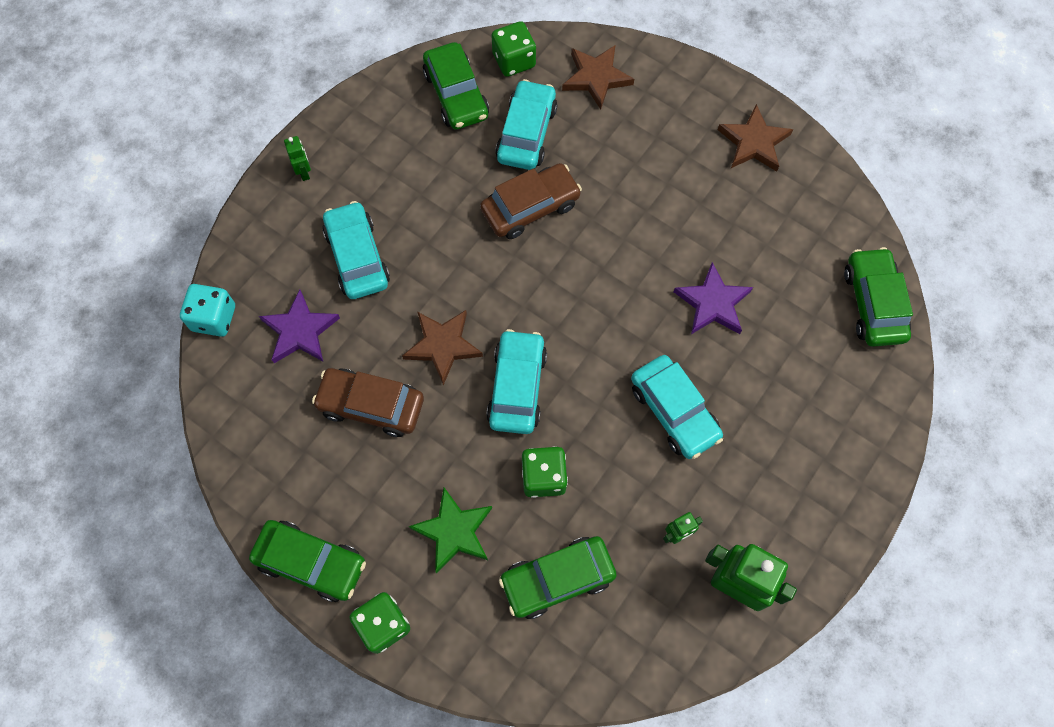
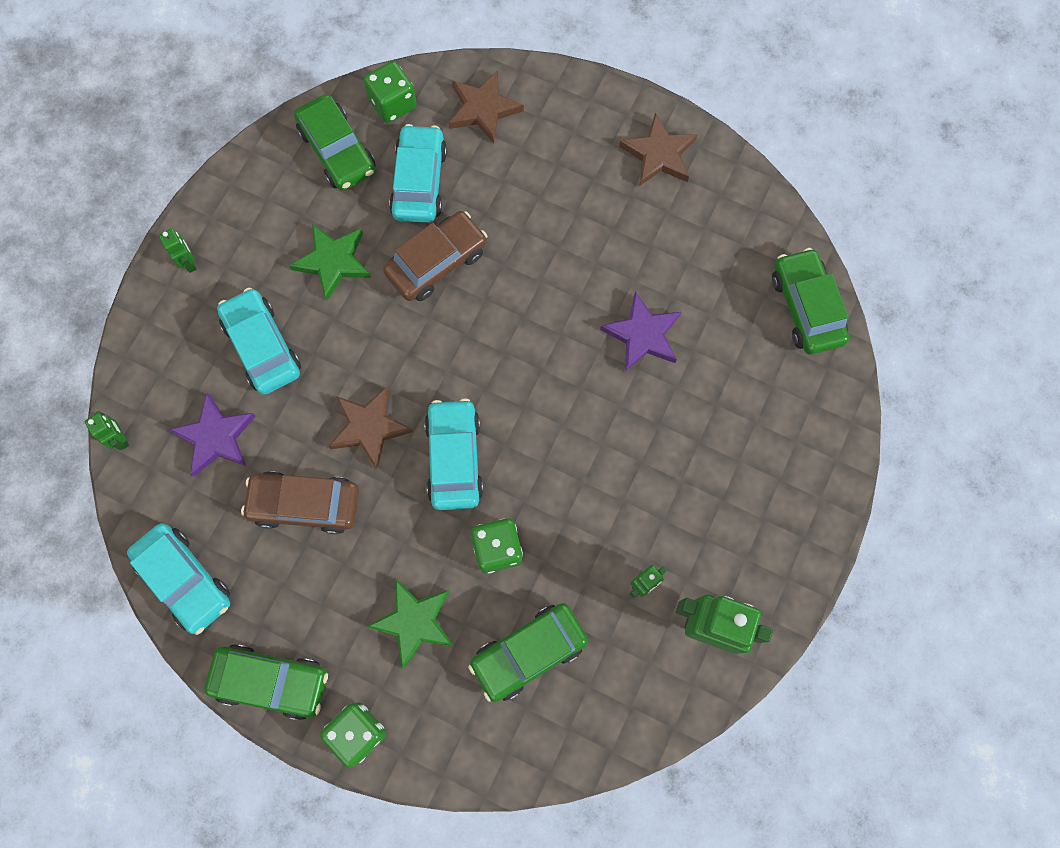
camera: 10 degrees left, 5 degrees up
turquoise dice [180,284,235,337] -> green robot [85,411,129,450]
turquoise car [631,355,723,459] -> turquoise car moved to [127,523,230,635]
none -> green star [289,224,371,301]

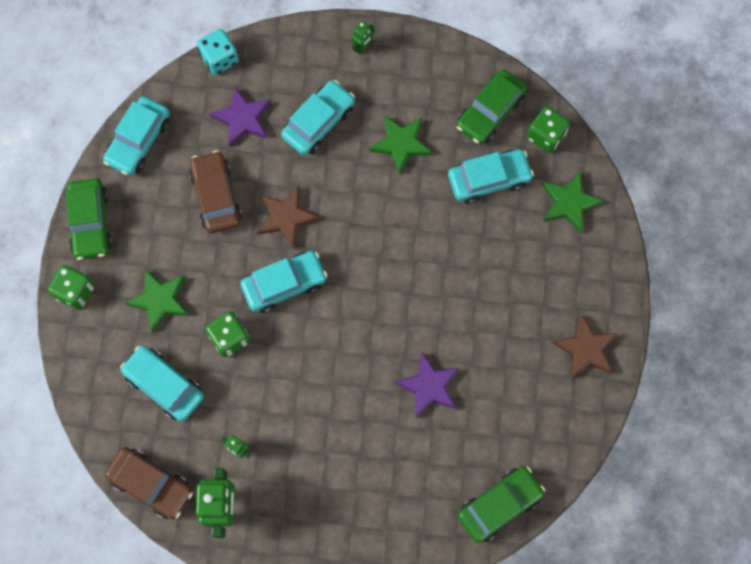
camera: 70 degrees right, 0 degrees up
green robot [85,411,129,450] -> turquoise dice [197,29,239,75]
brown car [383,211,487,301] -> brown car moved to [105,447,193,520]
brown star [449,70,524,144] -> green star [542,171,604,233]
green car [468,603,588,702] -> turquoise car [120,345,204,422]

